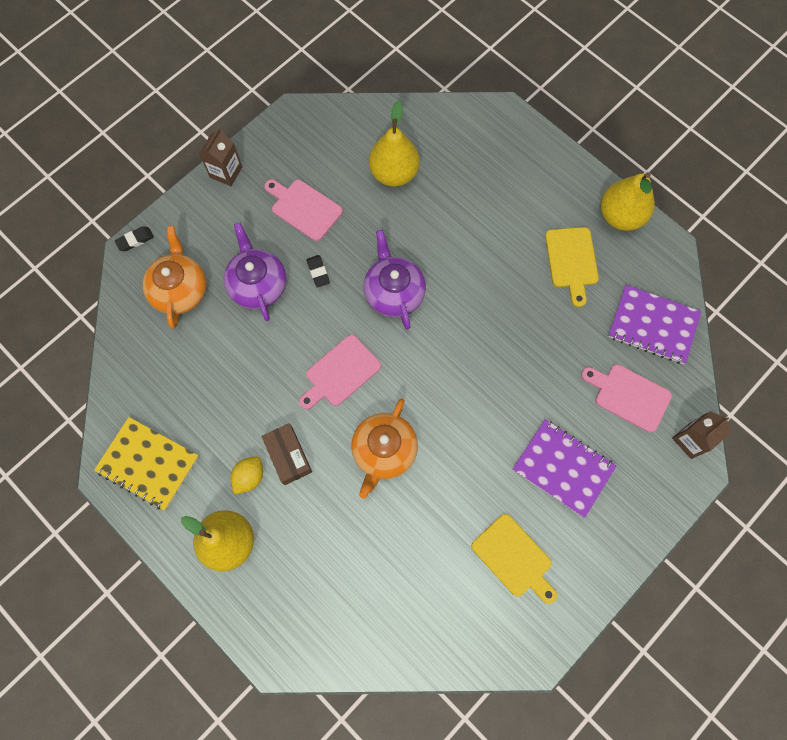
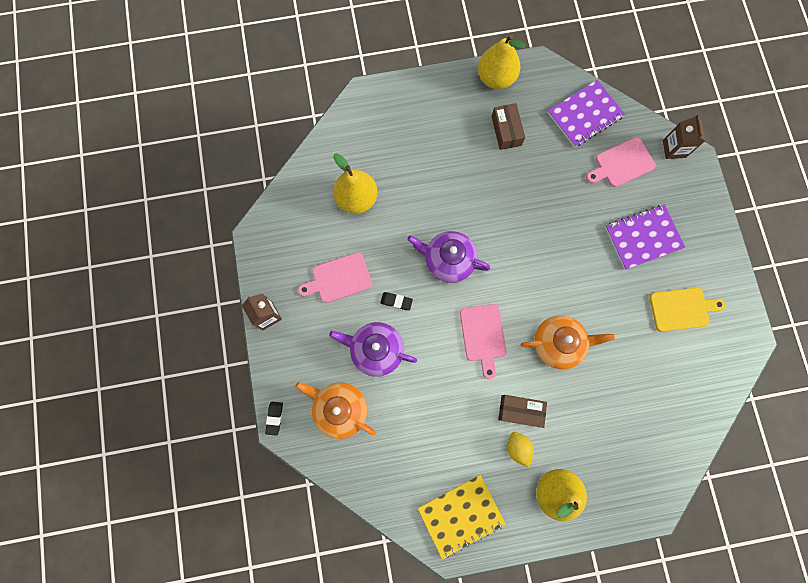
camera: 55 degrees left, 5 degrees up
orange teapot [351,398,418,499] -> orange teapot turned 60 degrees counterclockwise [521,315,615,370]
yellow cutting board [545,227,599,307] -> brown box [491,103,525,150]

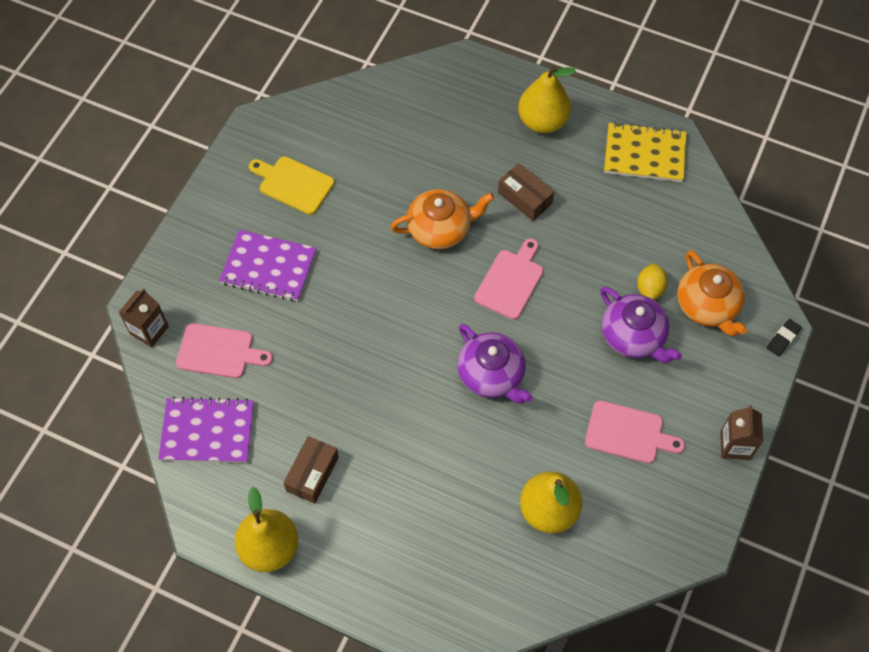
camera: 145 degrees left, 15 degrees down
black eraser [380,292,413,310] -> none
yellow lemon [507,432,534,467] -> yellow lemon moved to [637,263,668,300]
orange teapot [521,315,615,370] -> orange teapot turned 135 degrees clockwise [391,189,494,249]

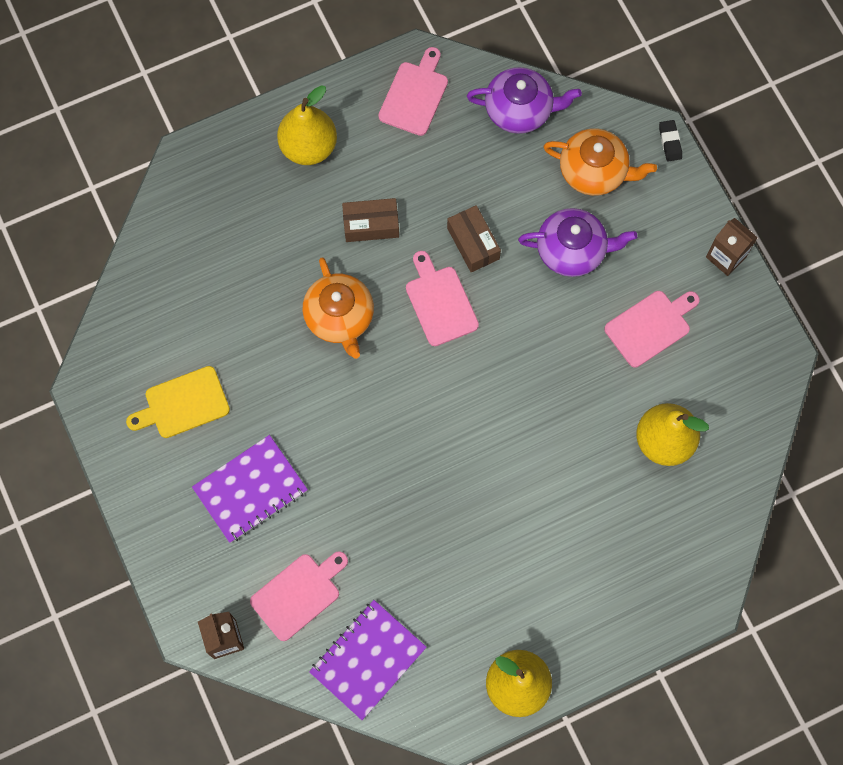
camera: 50 degrees left, 10 degrees up
brown box [283,436,339,504] -> brown box moved to [447,205,501,272]
orange teapot [391,189,494,249] -> orange teapot turned 135 degrees clockwise [302,257,374,359]
purple teapot [457,324,532,404] -> purple teapot moved to [467,67,582,134]
yellow notebook [604,122,686,182] -> pink cutting board [378,47,448,136]
yellow lemon [637,263,668,300] -> none

